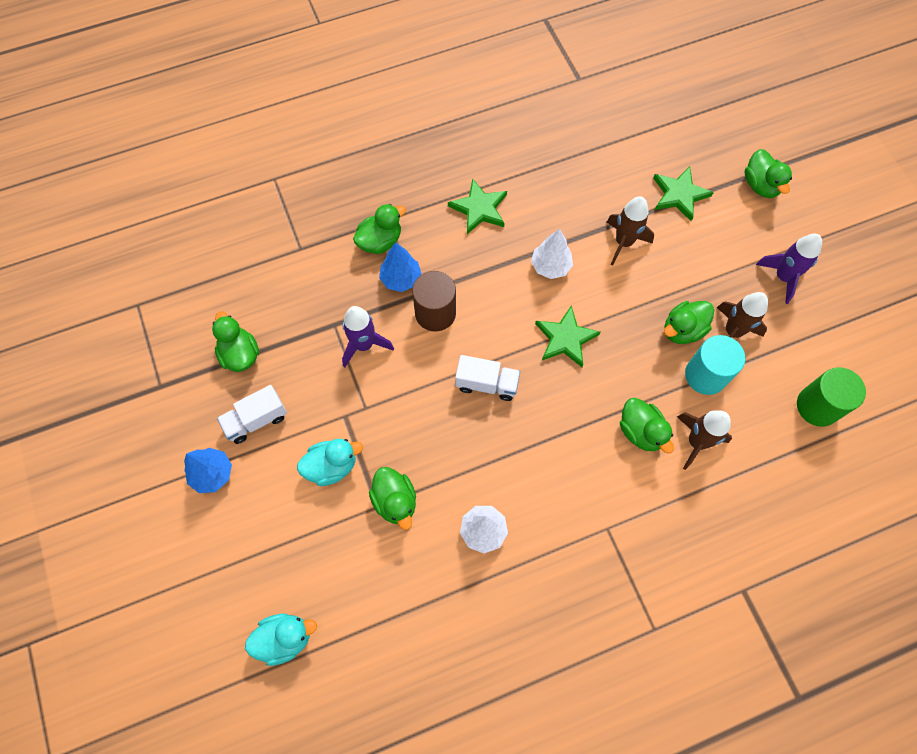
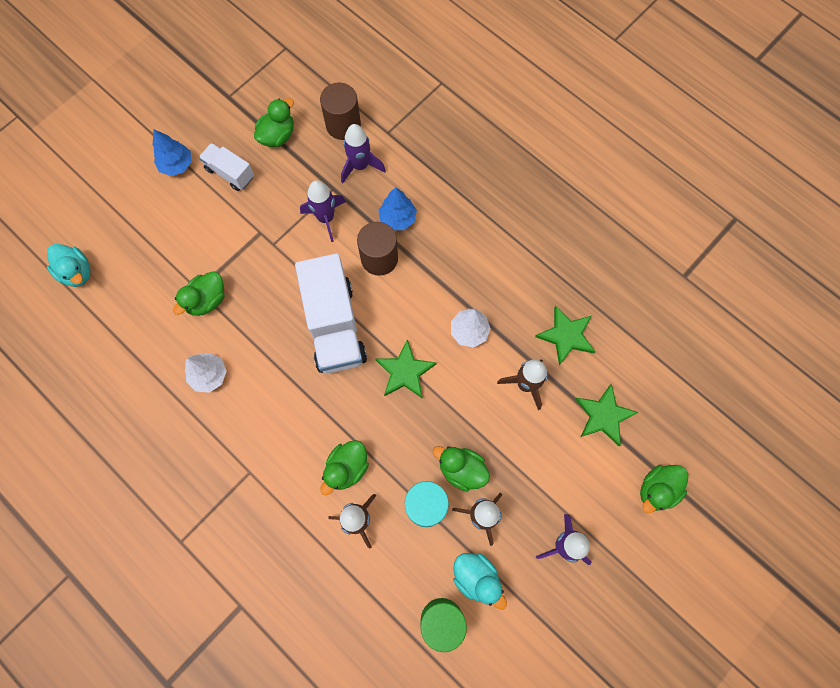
camera: 65 degrees right, 5 degrees up
turquoise duck [297,439,363,486] -> turquoise duck moved to [453,553,507,610]
green duck [353,204,406,254] -> none
green star [448,179,507,234] -> green star moved to [535,306,596,365]
white truck [455,355,520,401] -> white truck [295,253,367,374], size x1.90
none -> brown cylinder [320,83,361,140]
none -> purple rocket [341,124,386,184]

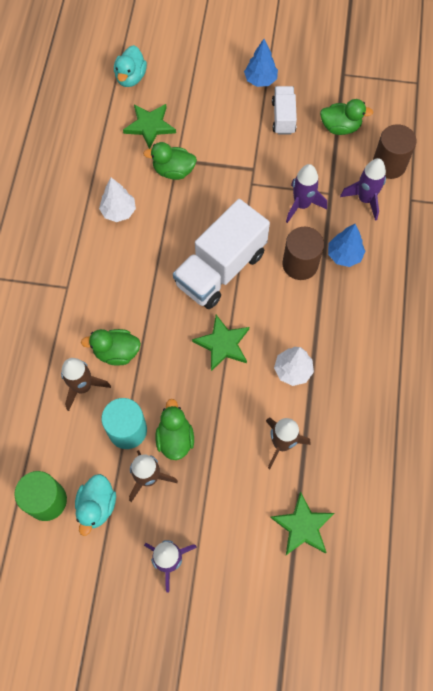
camera: 55 degrees right, 5 degrees down
green star [535,306,596,365] -> green star moved to [123,104,176,149]
green duck [640,465,688,513] -> none

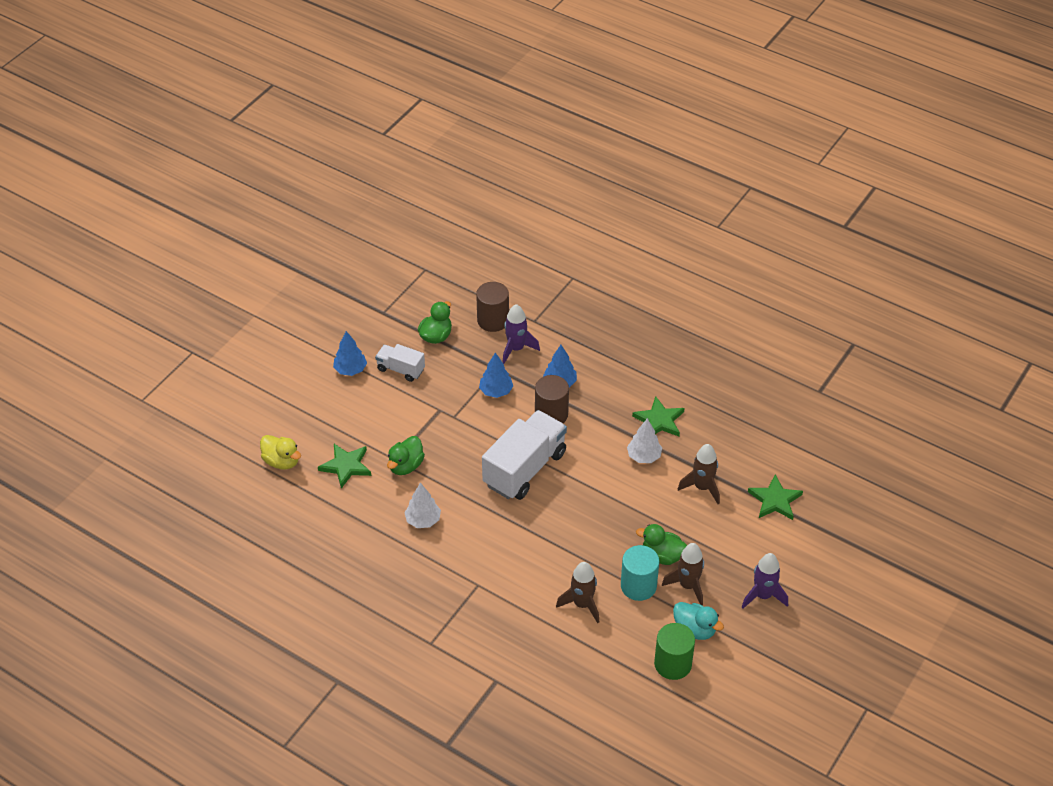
camera: 65 degrees left, 20 degrees down
green duck [81,329,141,366] -> none
turquoise duck [114,45,147,87] -> yellow duck [260,435,301,469]
white truck [173,199,270,309] -> white truck turned 120 degrees counterclockwise [482,410,567,500]
green star [192,315,249,371] -> green star moved to [632,396,685,436]
purple rocket [286,164,327,223] -> blue tree [479,352,513,398]

